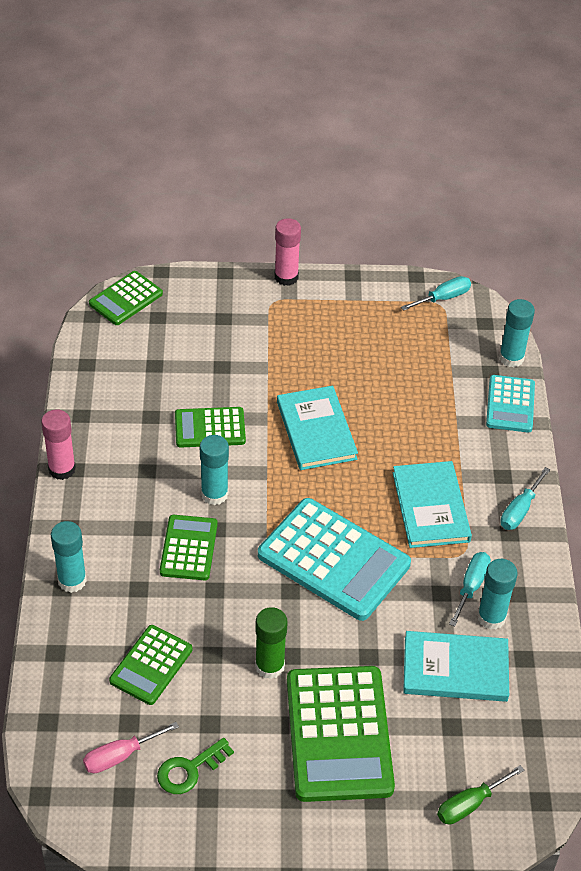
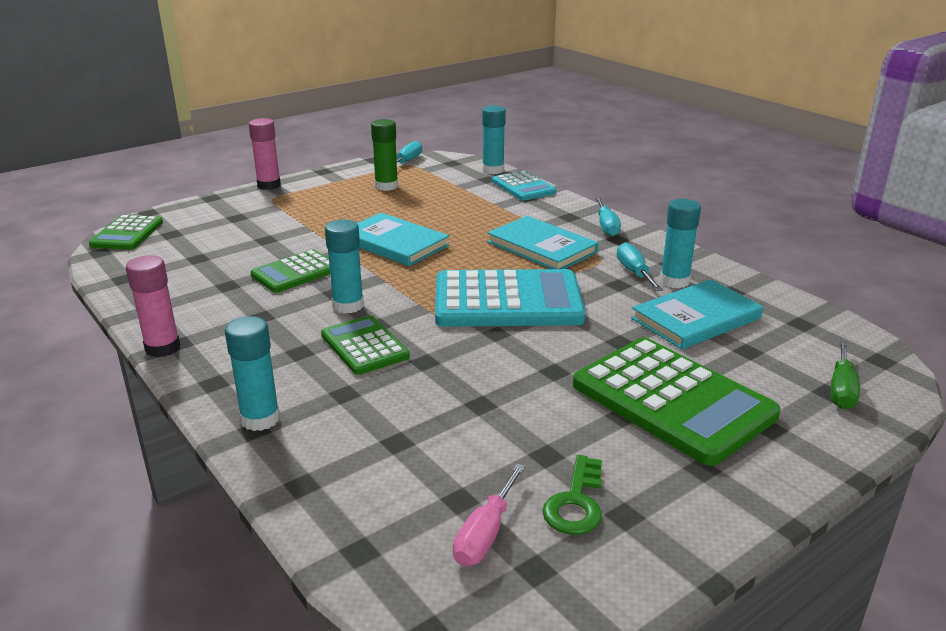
camera: 35 degrees left, 20 degrees down
green calculator [109,625,192,705] -> none
green glue stick [255,607,288,679] -> green glue stick moved to [371,119,398,191]

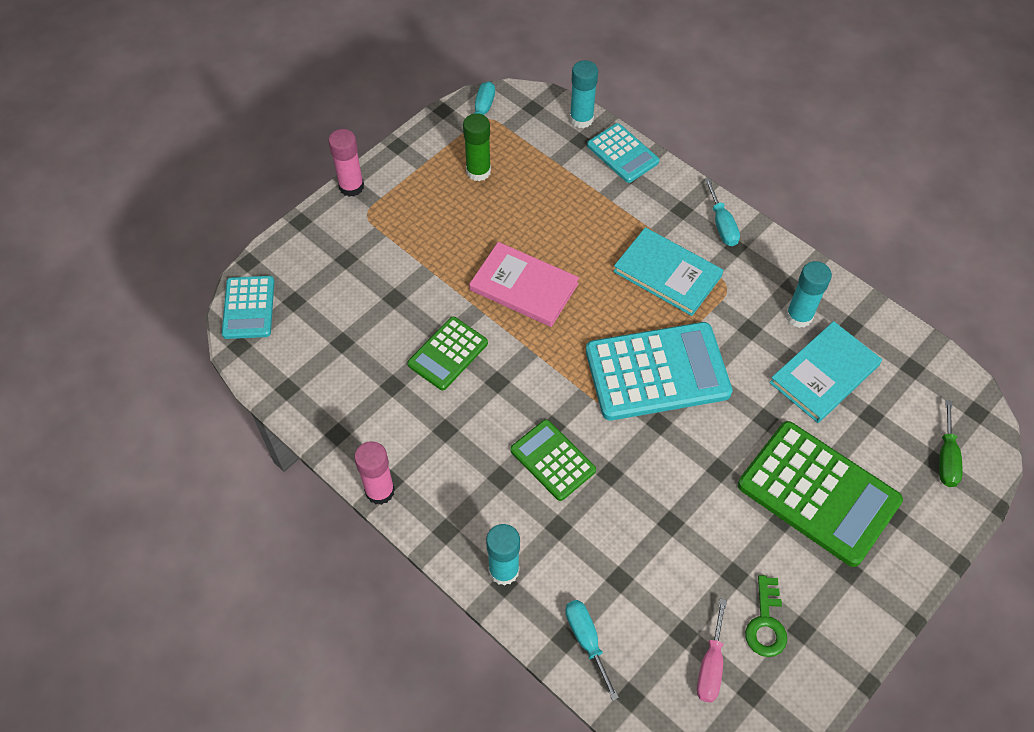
camera: 10 degrees left, 30 degrees up
green calculator [89,215,163,250] -> turquoise calculator [222,276,274,339]
turquoise glue stick [325,219,364,314] -> none
turquoise book [357,213,449,266] -> pink book [469,242,579,327]
turquoise screwdriver [617,242,663,291] -> turquoise screwdriver moved to [565,600,619,701]

